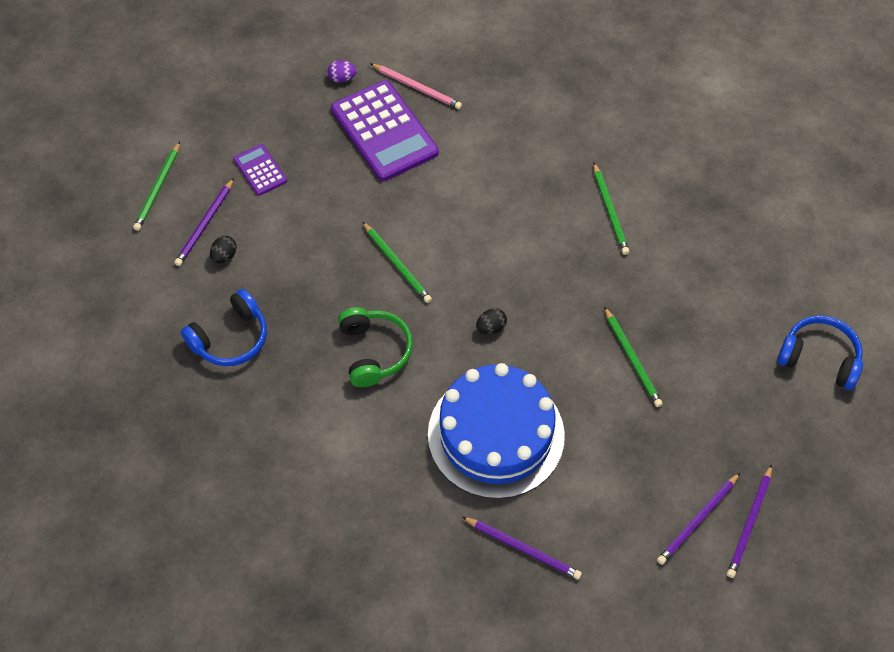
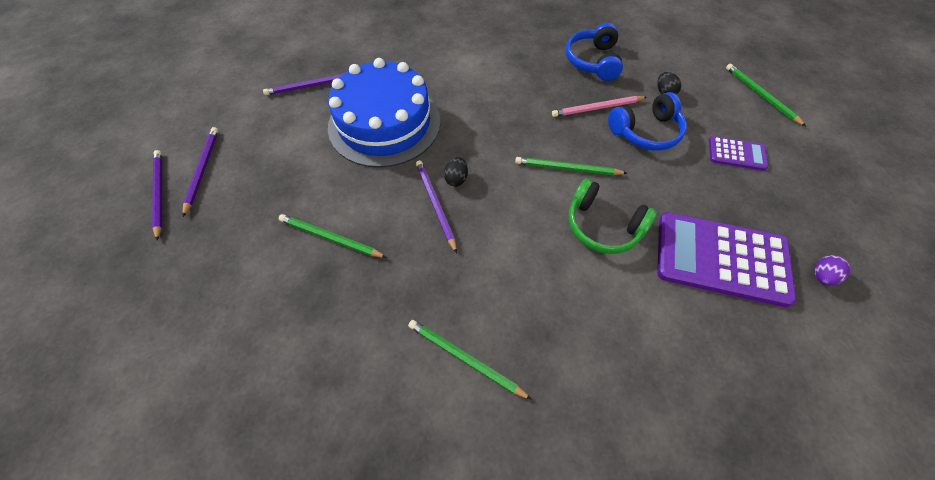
camera: 135 degrees right, 0 degrees up
purple pencil [174,178,234,266] -> purple pencil moved to [416,160,457,253]
green headphones [338,307,413,387] -> green headphones moved to [568,178,657,254]
pink pencil [370,63,462,109] -> pink pencil moved to [552,96,647,117]
blue headphones [777,316,863,390] -> blue headphones moved to [608,92,687,151]

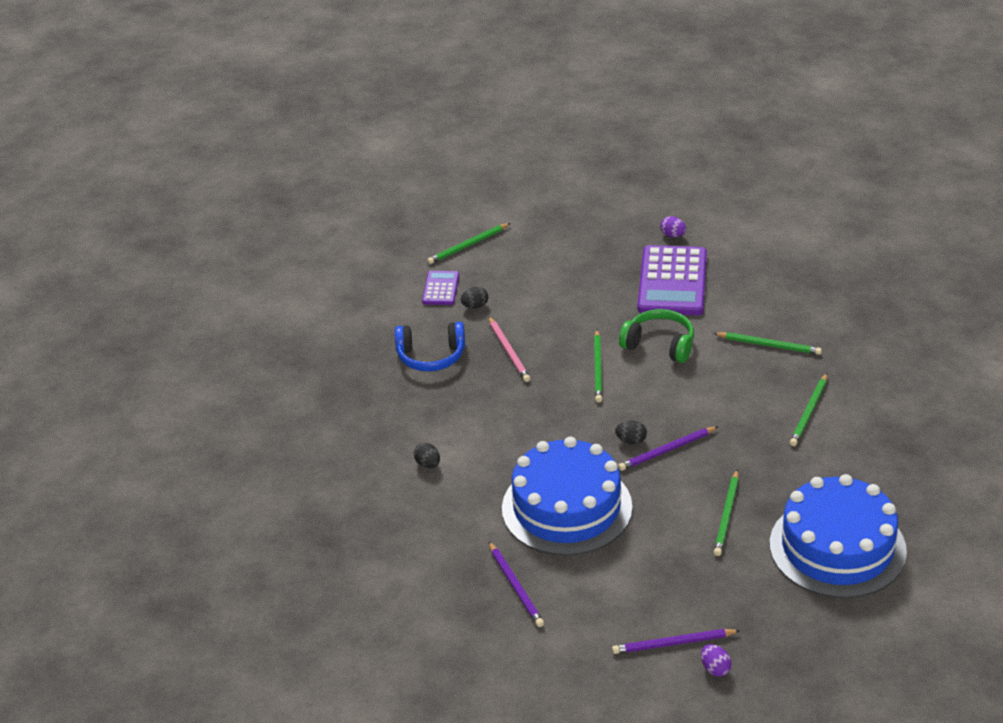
camera: 95 degrees left, 20 degrees down
purple pencil [152,150,162,241] -> purple egg [701,644,732,676]
green headphones [568,178,657,254] -> green headphones turned 90 degrees counterclockwise [619,309,694,363]
blue headphones [608,92,687,151] -> none
purple calculator [709,136,768,171] -> purple calculator moved to [422,271,459,305]
none -> black egg [414,443,440,468]
none -> green pencil [713,332,822,355]
none -> blue cake [770,474,907,598]

